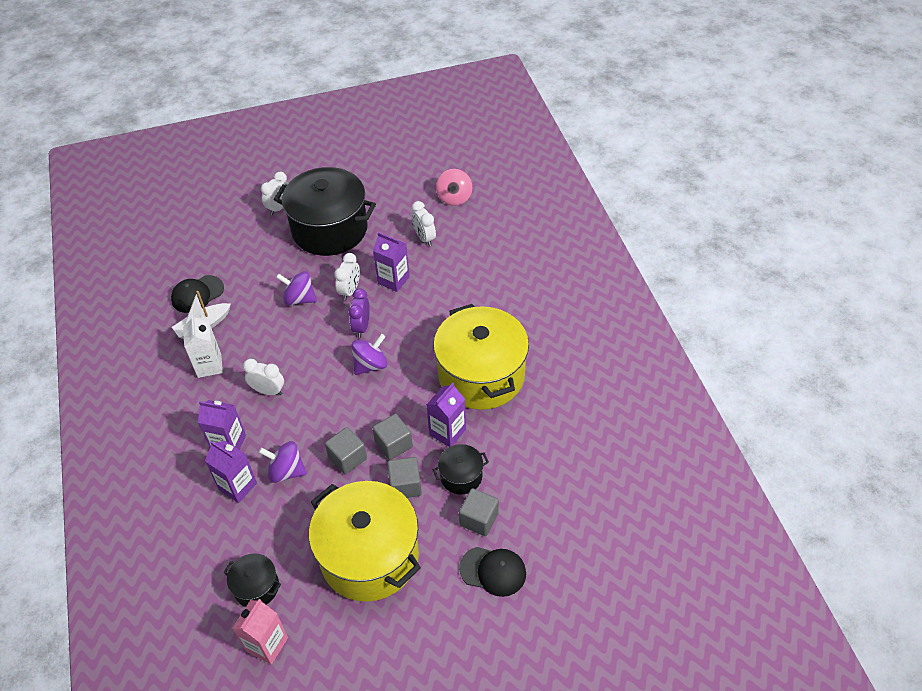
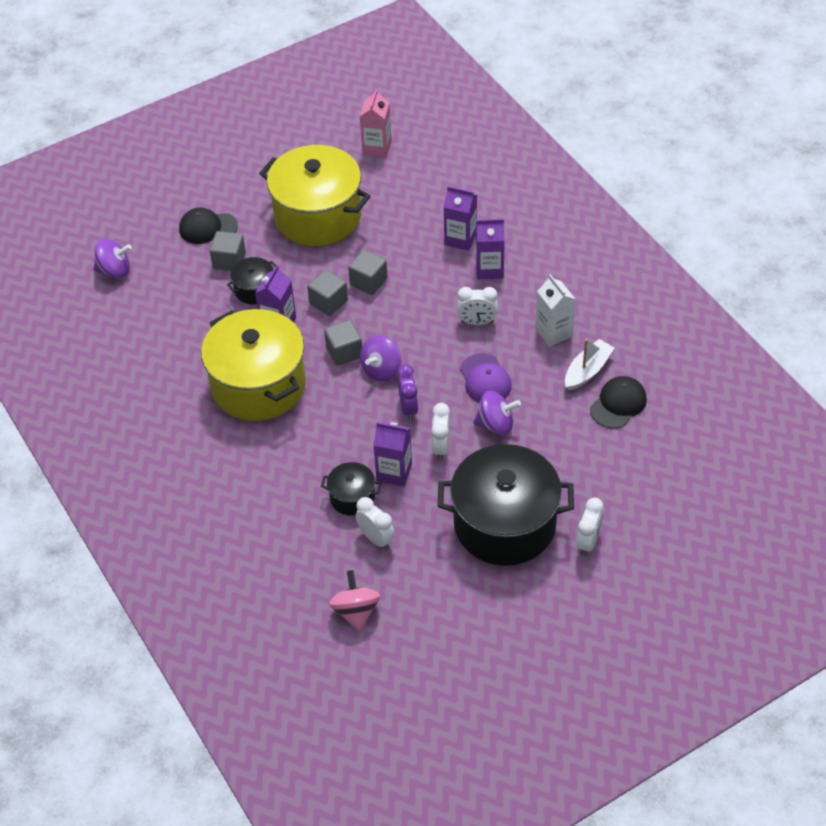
camera: 165 degrees right, 0 degrees up
black pot [224,553,281,607] -> black pot moved to [321,462,381,516]
purple spinning top [259,441,307,483] -> purple spinning top moved to [94,238,132,278]
grey cube [387,457,422,498] -> grey cube moved to [324,320,362,366]
none -> purple cap [460,353,512,403]

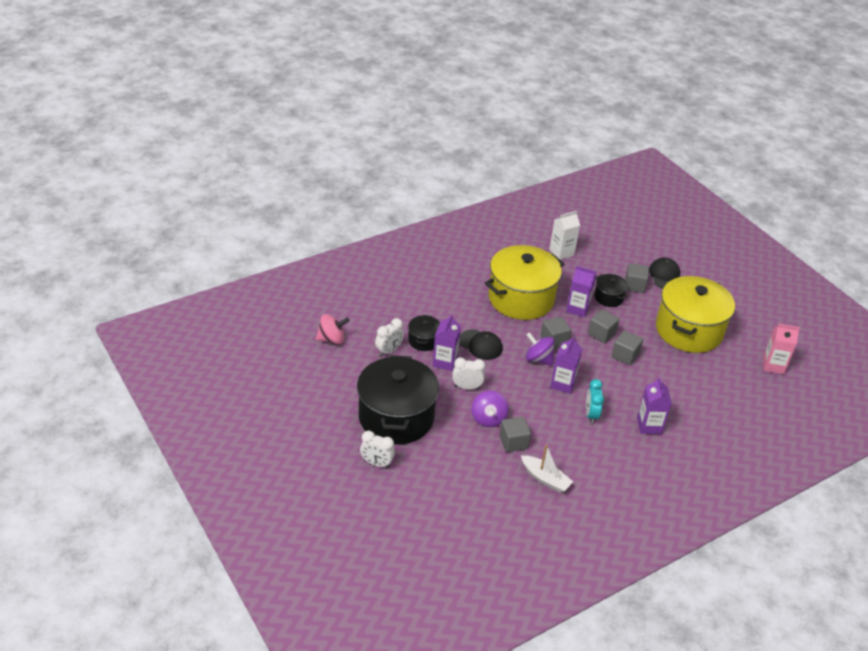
camera: 85 degrees right, 10 degrees down
purple spinning top [94,238,132,278] -> none
purple clock [397,364,418,420] -> none
purple carton [444,186,477,251] -> purple carton moved to [550,336,582,394]
white clock [457,287,498,325] -> turquoise clock [586,379,604,424]
purple cap [460,353,512,403] -> none
white carton [535,274,576,347] -> white carton moved to [549,211,580,260]
black cap [590,376,647,429] -> black cap moved to [459,329,503,360]
none -> grey cube [499,417,531,452]

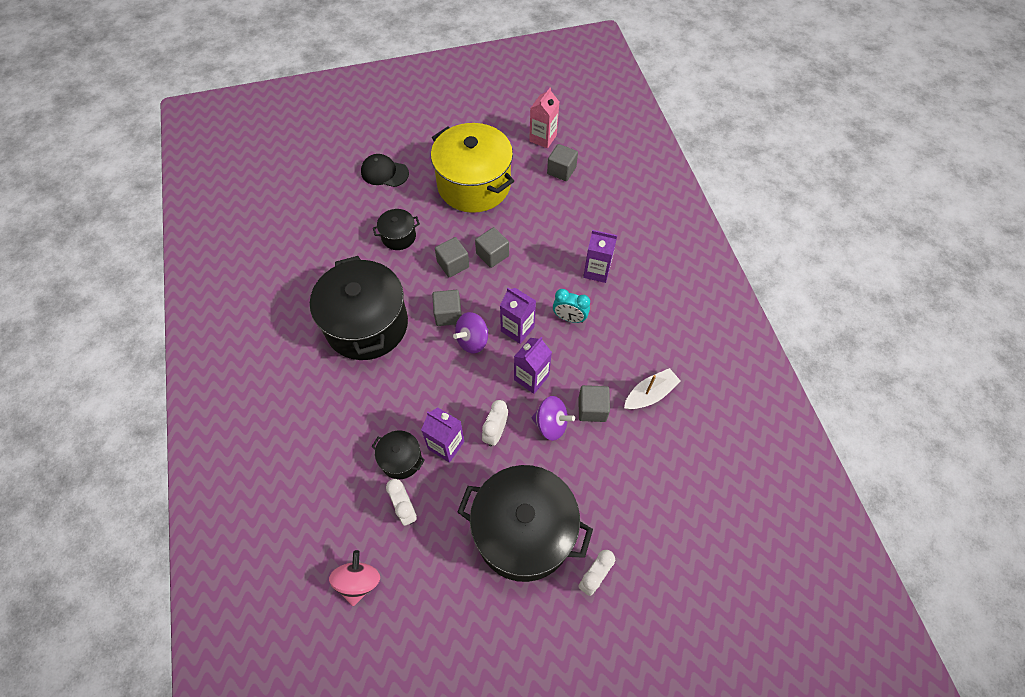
camera: 70 degrees left, 20 degrees up
black cap [459,329,503,360] -> none
yellow pot [485,245,564,320] -> black pot [310,256,408,360]
white carton [549,211,580,260] -> none
purple carton [566,266,596,317] -> purple carton moved to [514,337,552,394]
grey cube [625,263,649,293] -> grey cube moved to [547,144,578,181]

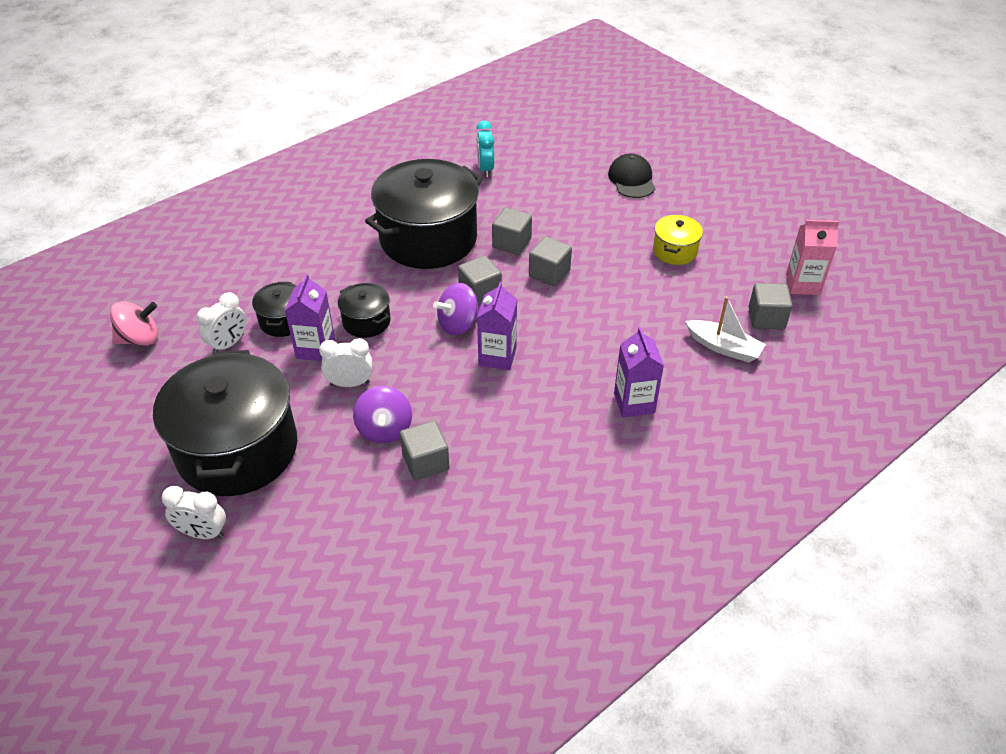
camera: 65 degrees right, 15 degrees down
black pot [373,209,420,250] -> black pot moved to [338,283,391,338]
yellow pot [431,123,514,213] -> yellow pot [653,215,703,265], size x0.45
purple spinning top [453,312,488,353] -> purple spinning top turned 60 degrees counterclockwise [433,283,479,335]
grey cube [475,227,509,268] -> grey cube moved to [492,207,532,255]
purple carton [514,337,552,394] -> none
turquoise clock [553,289,590,323] -> turquoise clock moved to [476,121,494,177]
white boat [624,368,681,409] -> white boat moved to [685,296,766,363]

